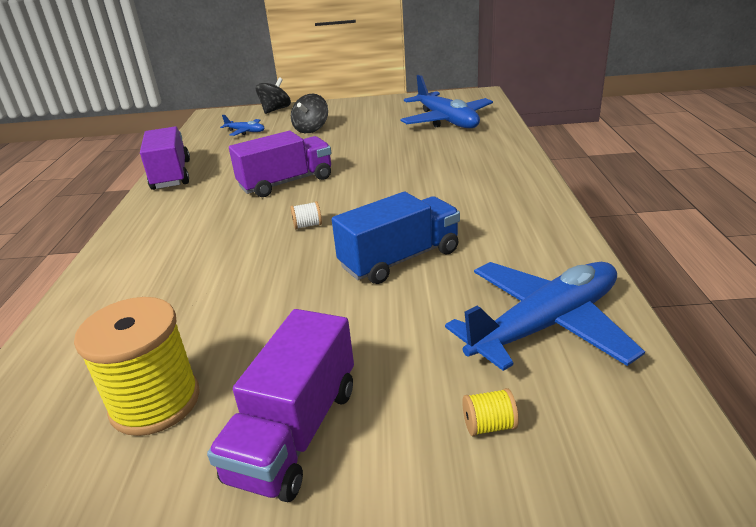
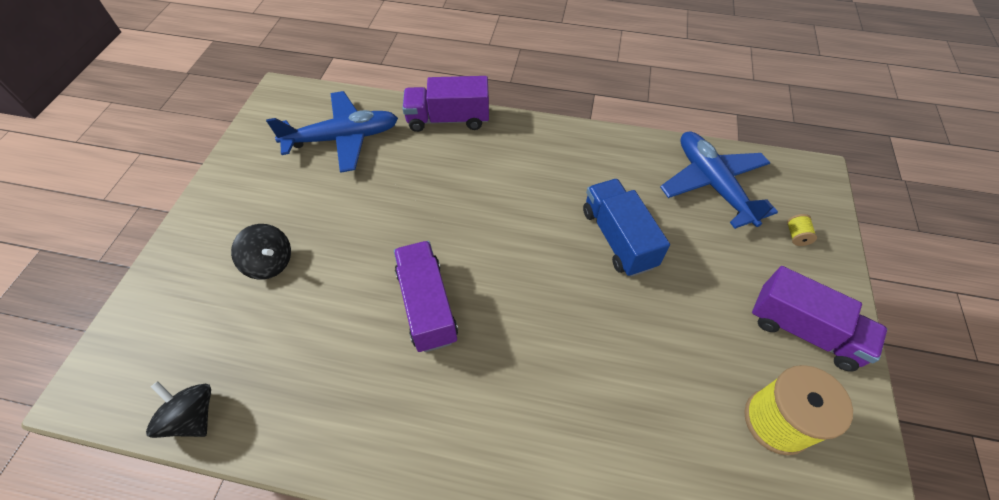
camera: 80 degrees left, 25 degrees up
purple truck [140,126,190,190] -> purple truck moved to [402,76,489,132]
blue plane [220,115,264,136] -> none
black spinning top [256,77,291,114] -> black spinning top moved to [146,381,211,438]
white spool [291,201,322,229] -> none

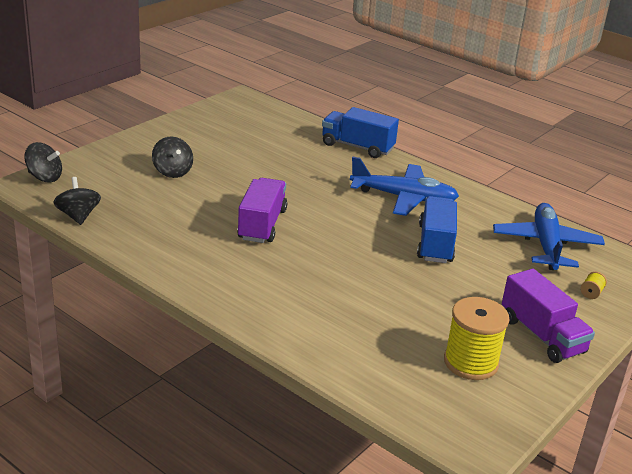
camera: 25 degrees right, 25 degrees down
blue plane [266,91,398,173] -> blue plane moved to [350,157,459,216]
purple truck [402,76,489,132] -> blue truck [322,107,399,158]
none -> black spinning top [24,142,62,182]

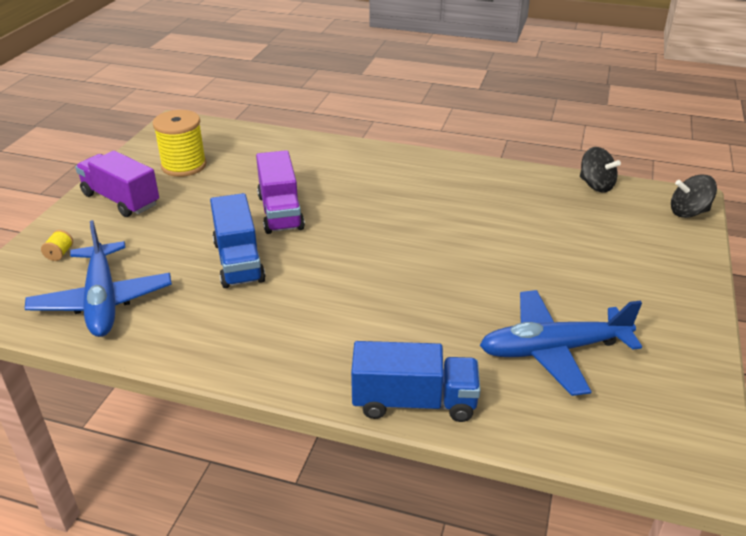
camera: 160 degrees right, 5 degrees up
black spinning top [152,137,193,178] -> none
purple truck [237,178,287,243] -> purple truck moved to [256,150,305,234]
blue plane [350,157,459,216] -> blue plane moved to [480,290,642,396]

